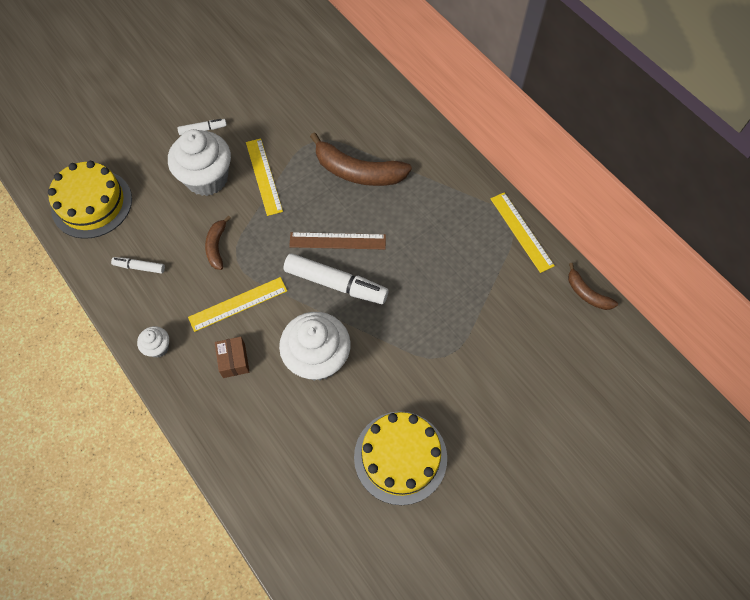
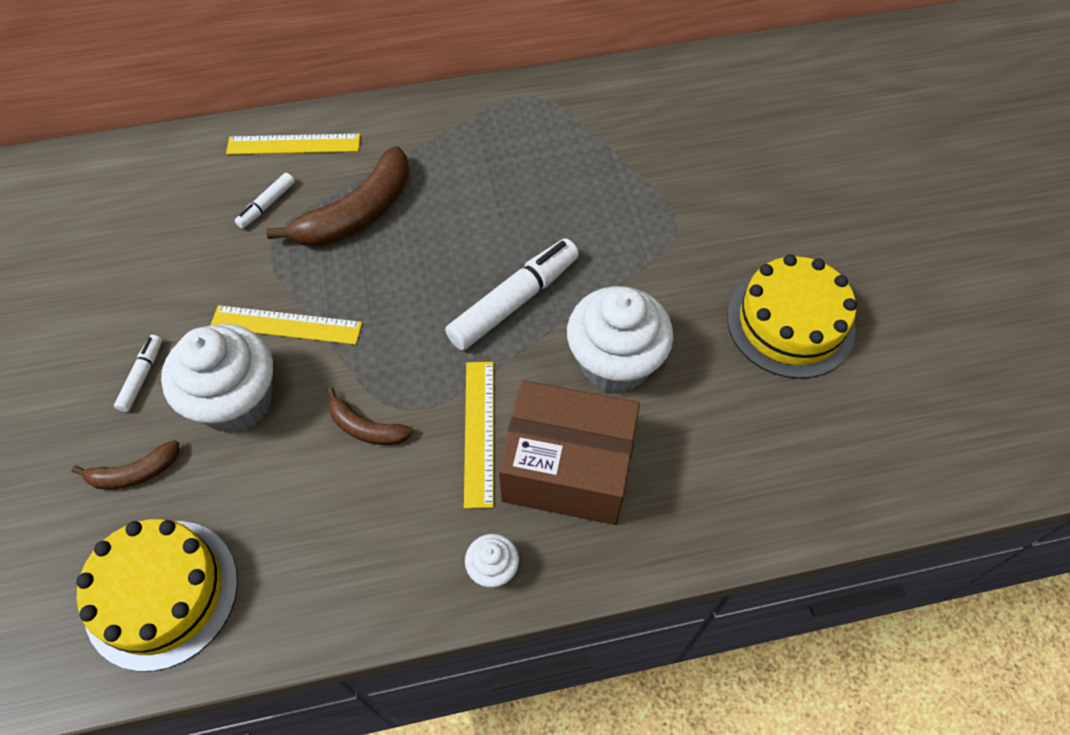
camera: 65 degrees left, 5 degrees down
white marker [111,257,165,274] -> white marker moved to [235,173,295,229]
brown box [215,337,249,378] -> brown box [498,380,640,525], size x2.31
brown ruler [289,232,386,250] -> none
yellow ruler [490,192,555,273] -> yellow ruler moved to [226,134,360,155]
brown banana [568,263,618,310] -> brown banana moved to [72,440,179,490]

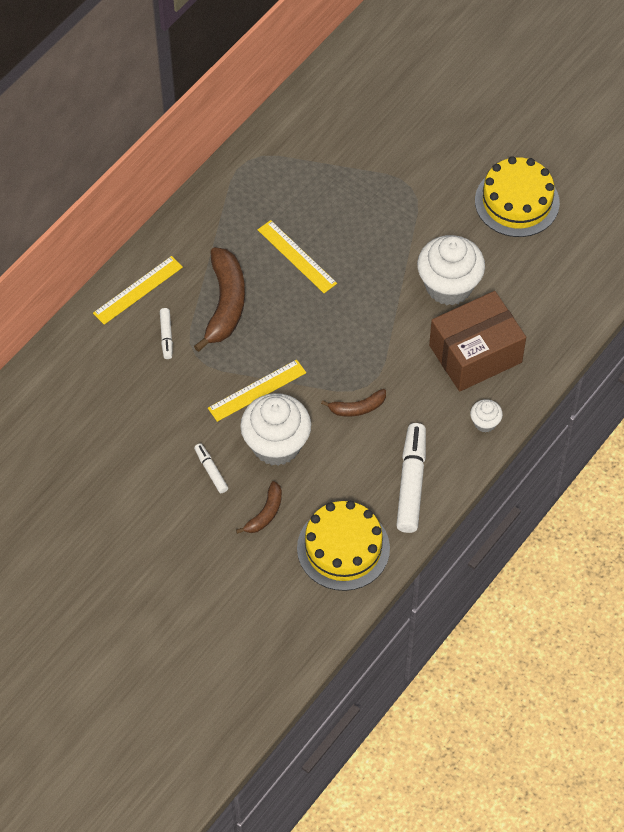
camera: 40 degrees left, 0 degrees up
white marker [445,238,579,350] -> white marker moved to [396,423,426,533]
yellow ruler [464,362,493,508] -> yellow ruler moved to [258,220,337,293]

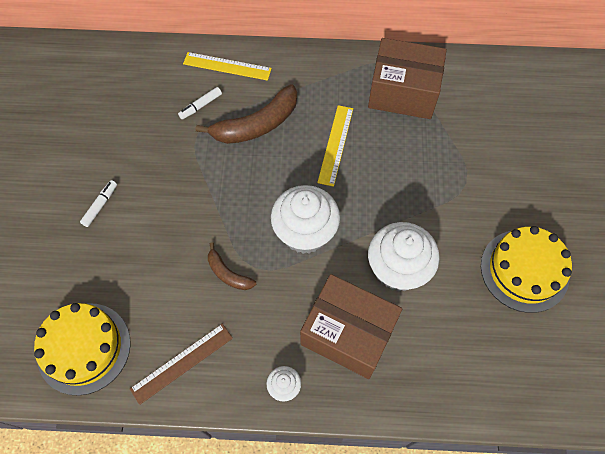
camera: 55 degrees right, 5 degrees up
yellow ruler [208,359,306,422] -> none
brown banana [236,481,282,534] -> none
white cupcake [240,393,311,466] -> white cupcake moved to [271,185,340,254]
white marker [396,423,426,533] -> brown ruler [130,324,233,405]
none -> brown box [368,38,447,119]

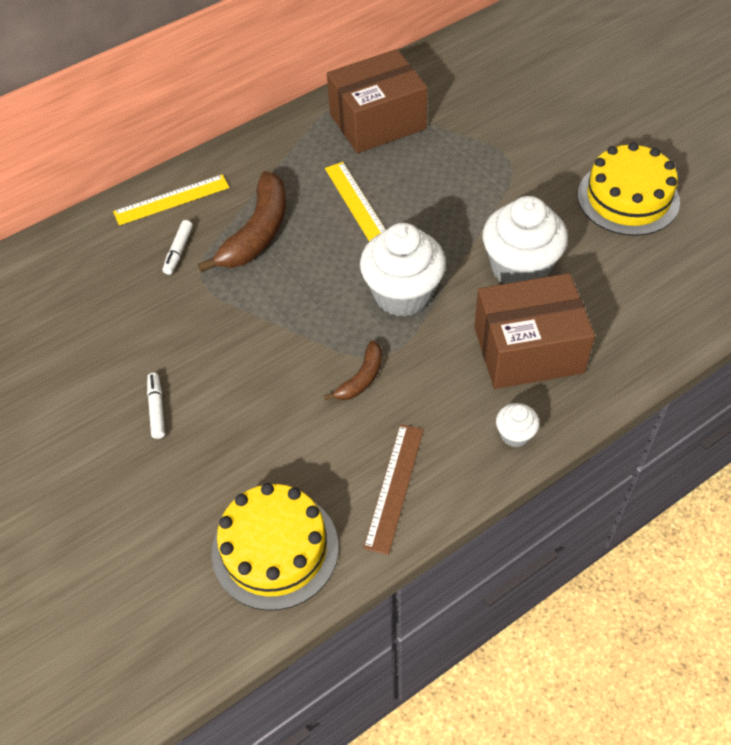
camera: 35 degrees left, 10 degrees down
brown banana [208,242,256,290] -> brown banana turned 60 degrees counterclockwise [324,340,382,400]

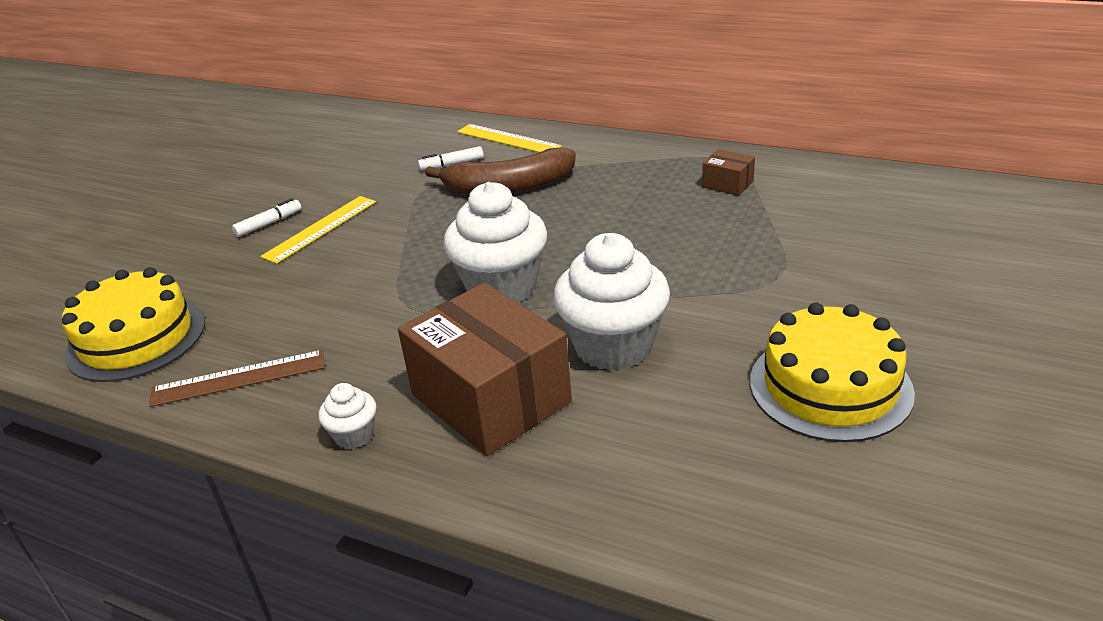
camera: 60 degrees right, 20 degrees down
brown banana [324,340,382,400] -> none
yellow ruler [325,162,386,241] -> yellow ruler moved to [260,196,376,264]
brown box [327,49,427,153] -> brown box [702,149,755,196], size x0.43

